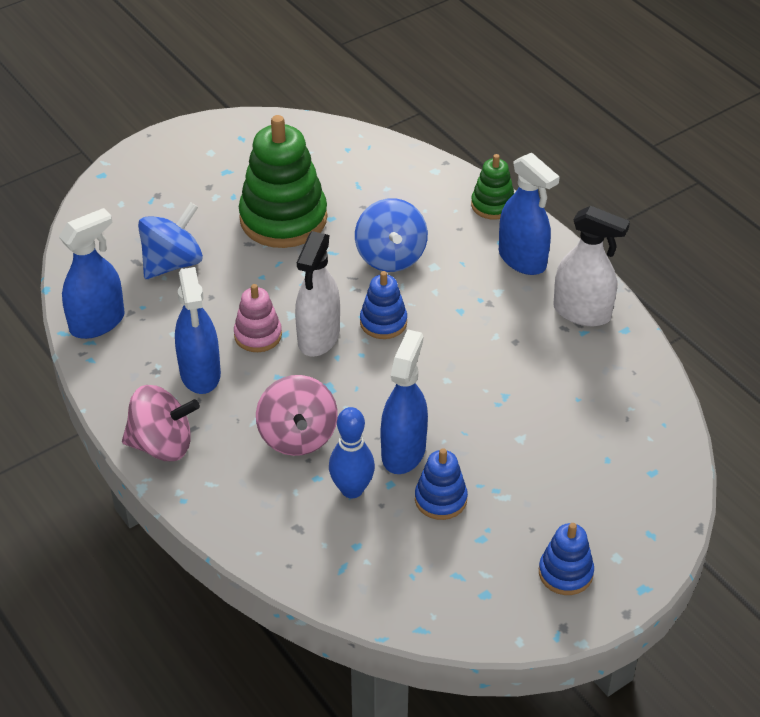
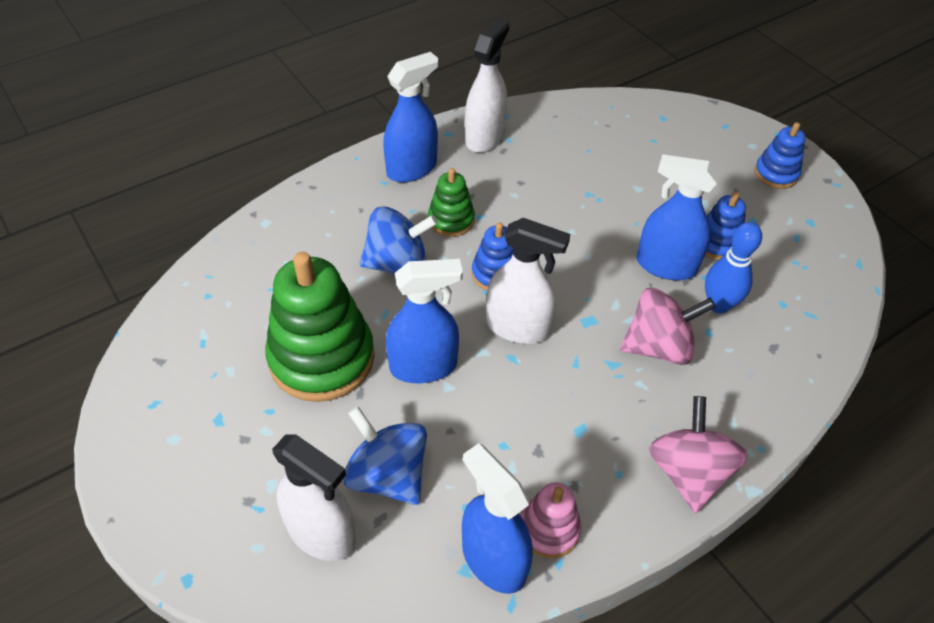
camera: 90 degrees left, 5 degrees up
blue spray bottle [175,267,221,394] -> blue spray bottle moved to [386,259,463,383]
pink stacking toy [234,284,282,352] -> pink stacking toy moved to [521,483,582,558]
green stacking toy [471,154,514,219] -> green stacking toy moved to [428,168,475,237]
none -> white spray bottle [272,434,356,561]

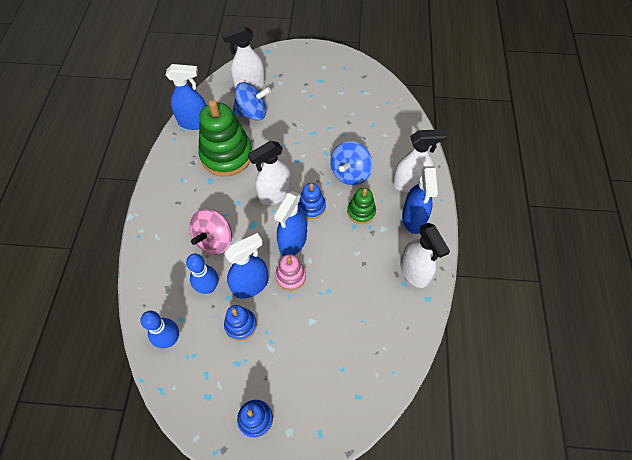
camera: 130 degrees right, 10 degrees up
green stacking toy [265,252,374,402] -> green stacking toy moved to [198,99,253,176]
blue spray bottle [386,259,463,383] -> blue spray bottle moved to [274,191,307,256]
pink stacking toy [521,483,582,558] -> pink stacking toy moved to [275,254,306,291]
pink spinning top [649,396,748,513] -> none
none -> blue bowling pin [141,311,179,348]
none -> white spray bottle [393,129,446,192]

